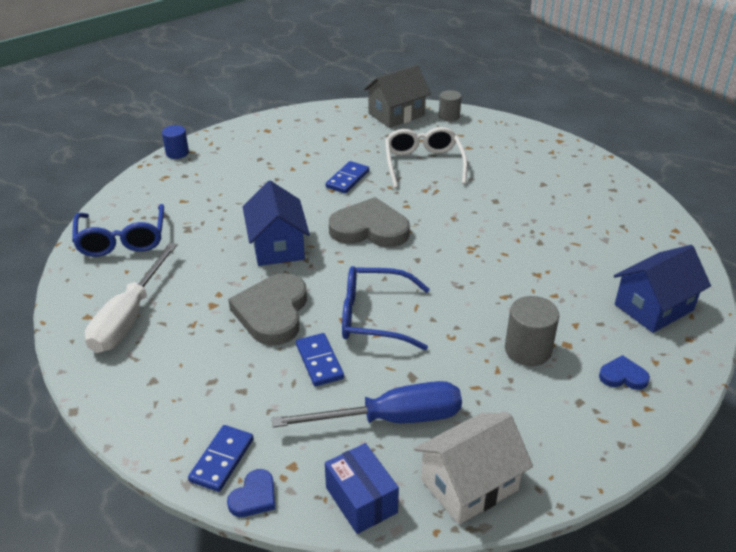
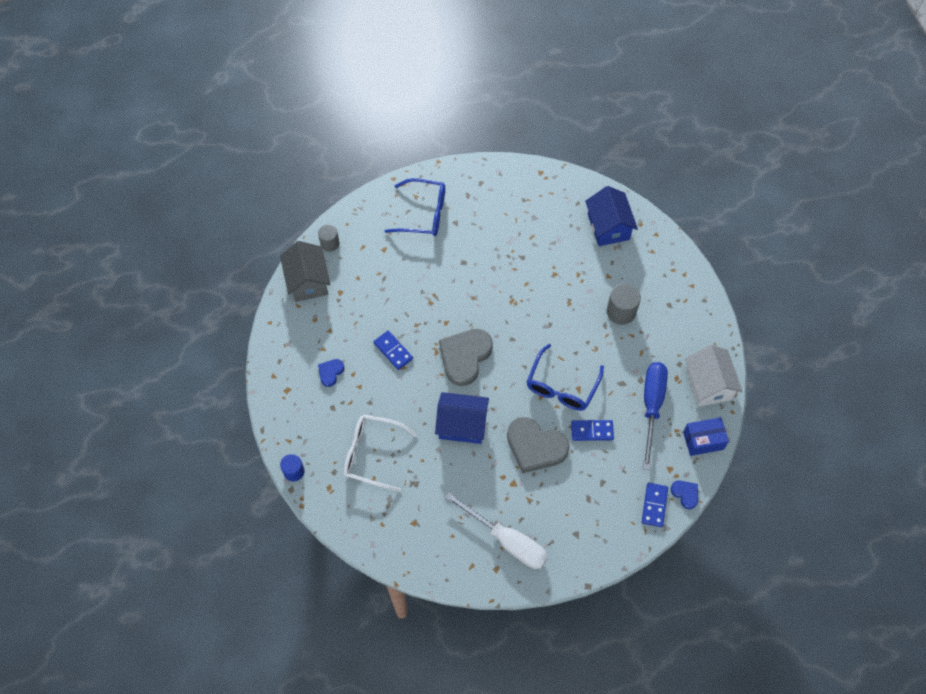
camera: 70 degrees left, 25 degrees up
blue glasses [72,204,164,257] -> blue glasses moved to [385,178,445,236]
blue domino [188,425,254,492] -> blue domino turned 60 degrees clockwise [642,483,668,527]
white glasses [385,127,468,188] -> white glasses moved to [343,415,417,492]
blue heart [599,355,650,390] -> blue heart moved to [318,359,344,387]

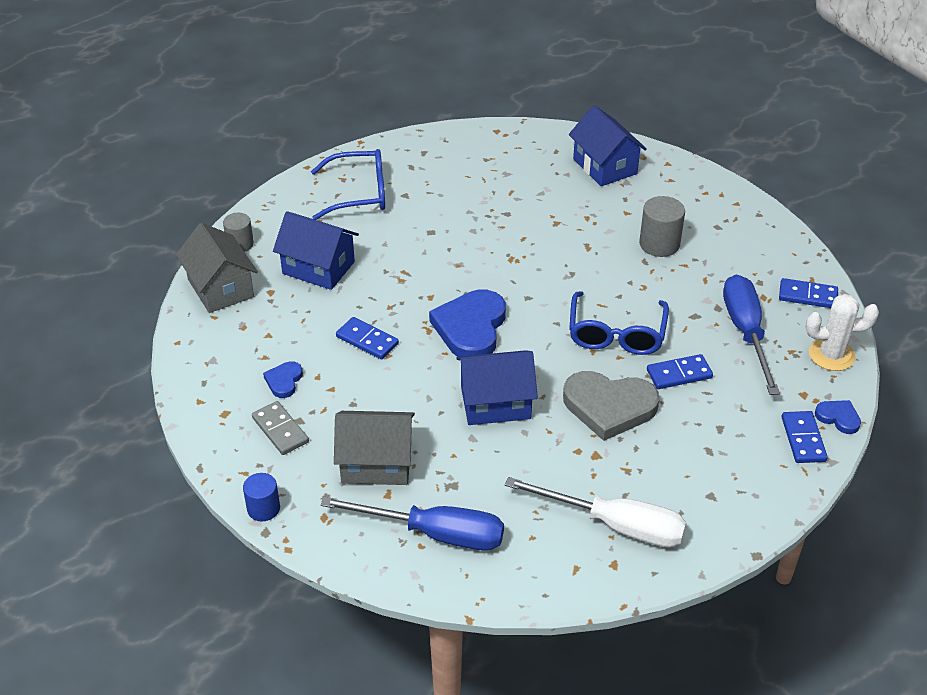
camera: 15 degrees left, 20 degrees down
white glasses [343,415,417,492] -> grey house [334,411,415,485]
grey heart [439,329,493,386] -> blue heart [429,289,506,357]
blue box [683,417,729,456] -> white cactus [806,294,879,371]
white house [685,345,743,407] -> blue domino [779,278,838,308]
none -> grey domino [252,401,309,455]
none -> blue house [273,211,359,290]
none -> blue screwdriver [320,497,504,551]

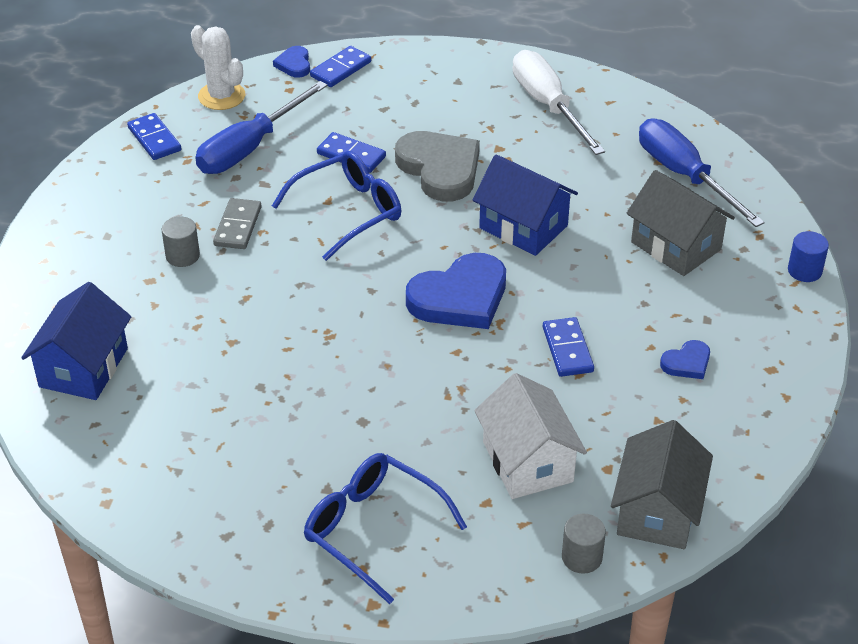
camera: 135 degrees left, 0 degrees up
grey domino [252,401,309,455] -> grey domino moved to [213,198,262,249]
blue house [273,211,359,290] -> white house [474,373,587,499]
grey cylinder [639,196,685,257] -> grey cylinder [162,217,200,267], size x0.66

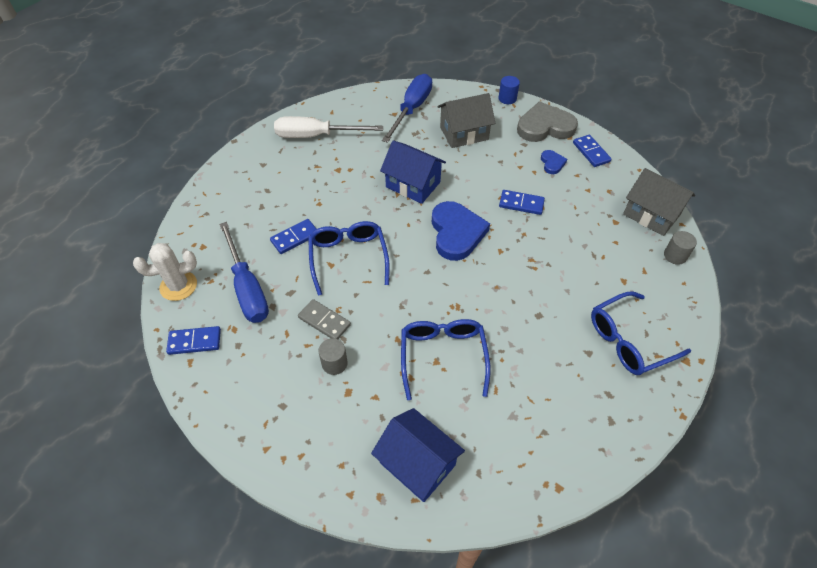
camera: 65 degrees left, 10 degrees up
blue heart [273,46,310,78] -> none
blue domino [310,46,371,87] -> blue domino moved to [573,135,612,167]
grey heart [395,131,480,201] -> grey heart moved to [517,102,578,142]
blue house [473,154,578,256] -> blue house turned 60 degrees clockwise [380,140,446,204]
white house [474,373,587,499] -> none
blue screwdriver [639,119,765,227] -> blue screwdriver turned 120 degrees clockwise [382,74,432,143]
none -> blue glasses [401,319,490,400]

